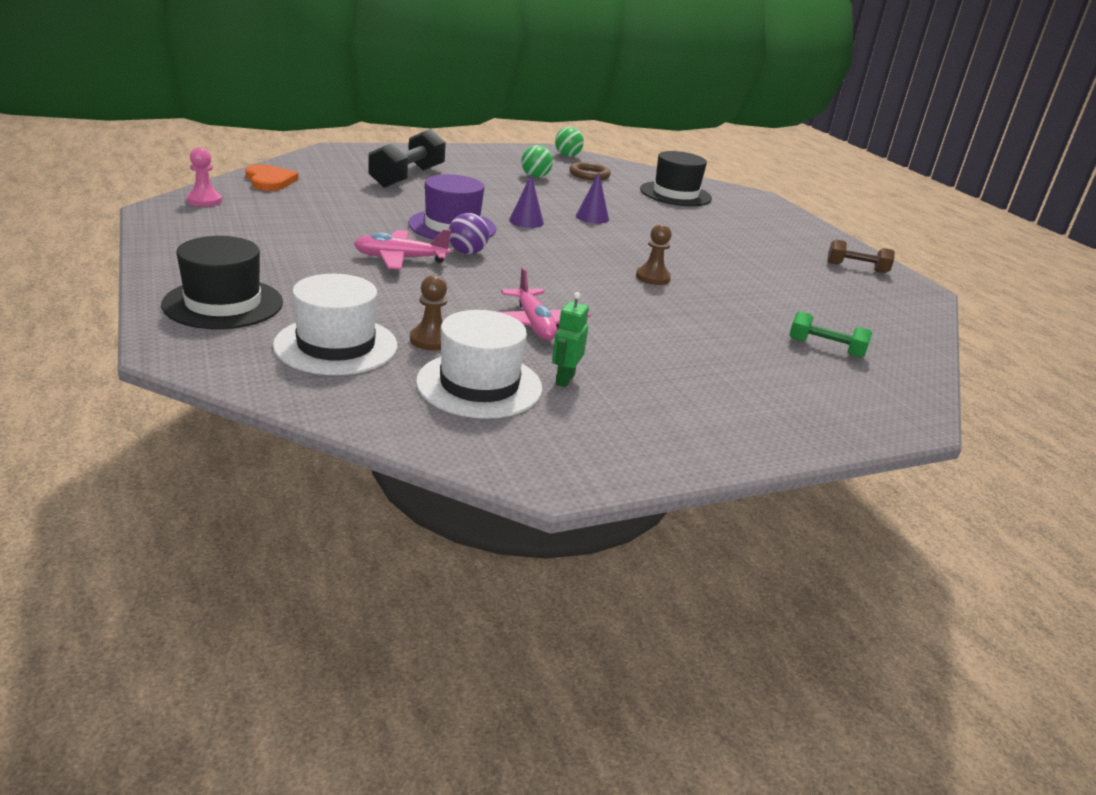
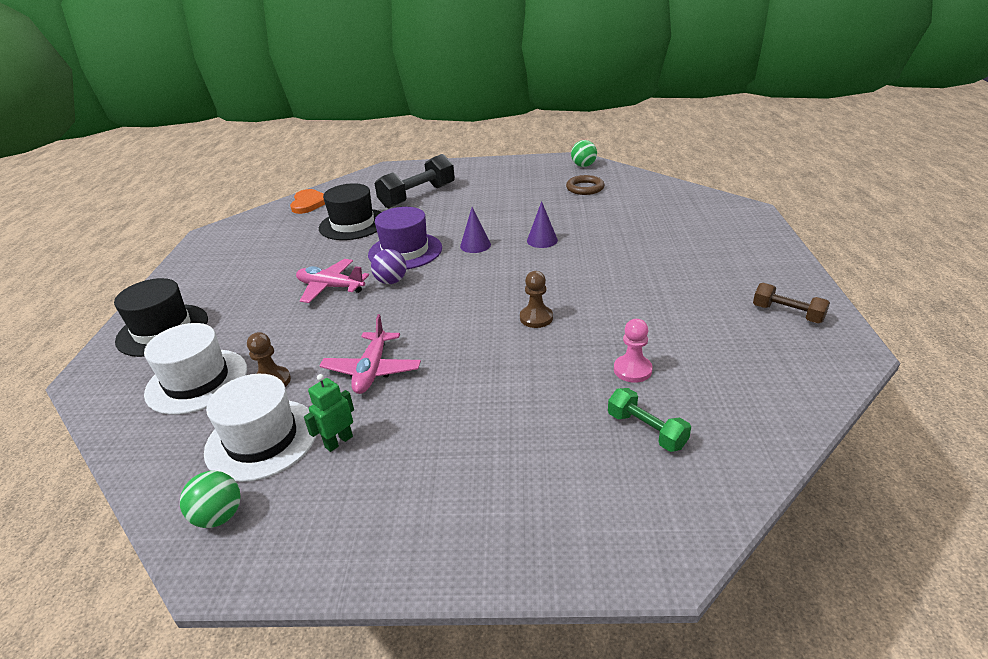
camera: 30 degrees right, 5 degrees up
pink pawn [186,147,222,207] -> pink pawn moved to [614,319,653,383]
green ball [521,145,553,178] -> green ball moved to [180,471,241,528]
black hat [640,151,712,206] -> black hat moved to [319,183,381,240]

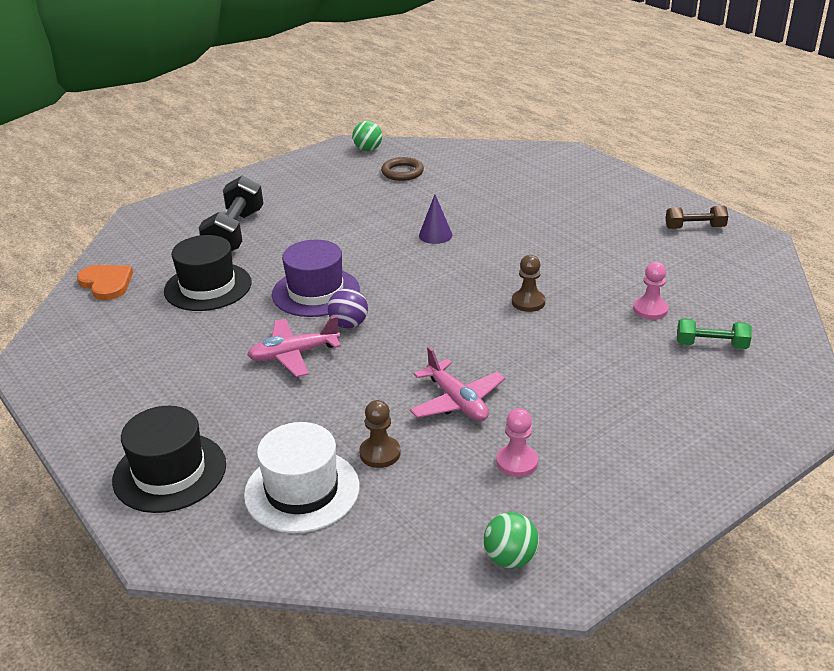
camera: 40 degrees left, 0 degrees up
white hat [204,374,316,482] -> none
green robot [304,374,354,452] -> pink pawn [496,408,538,477]
purple cone [460,207,491,253] -> none

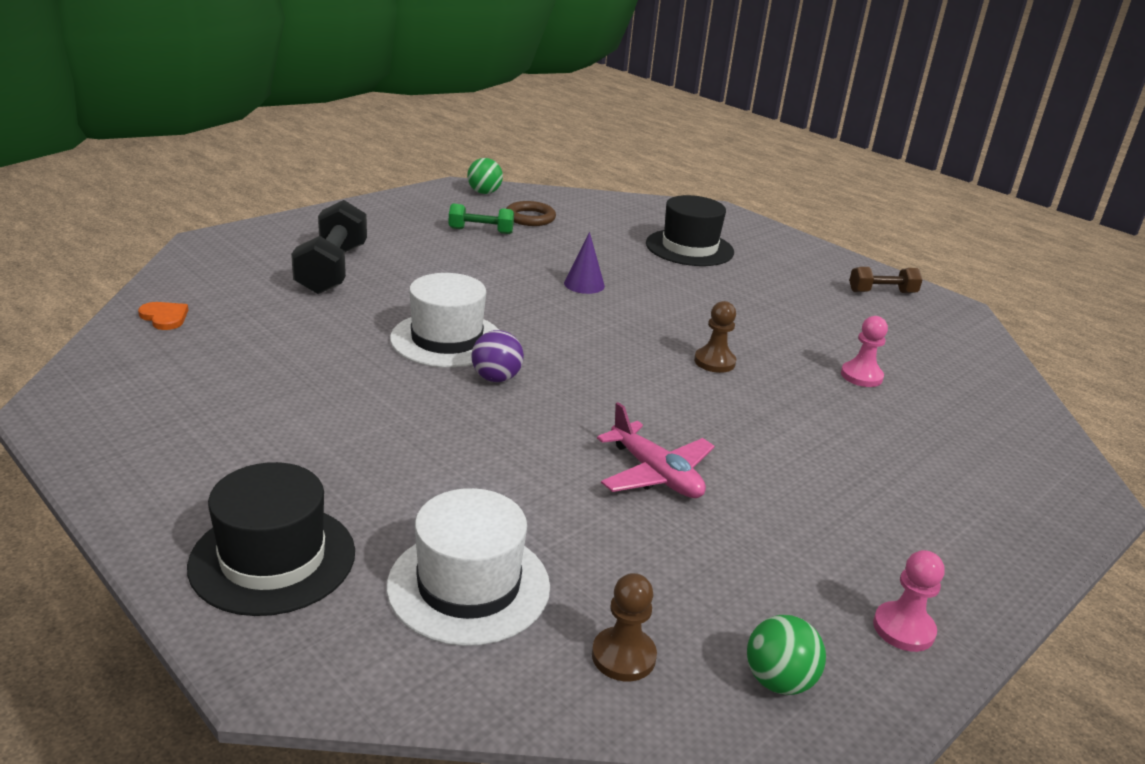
camera: 10 degrees left, 5 degrees down
orange heart [77,265,133,300] -> orange heart [138,302,188,330], size x0.65
black hat [164,235,252,311] -> black hat moved to [646,195,734,266]
pink plane [247,316,341,377] -> none
purple hat [272,240,360,317] -> white hat [390,273,499,368]
brown pawn [359,400,400,468] -> brown pawn moved to [592,573,657,681]
pink pawn [496,408,538,477] -> pink pawn moved to [873,550,945,652]
green dumbbell [677,318,752,349] -> green dumbbell moved to [449,204,514,234]

